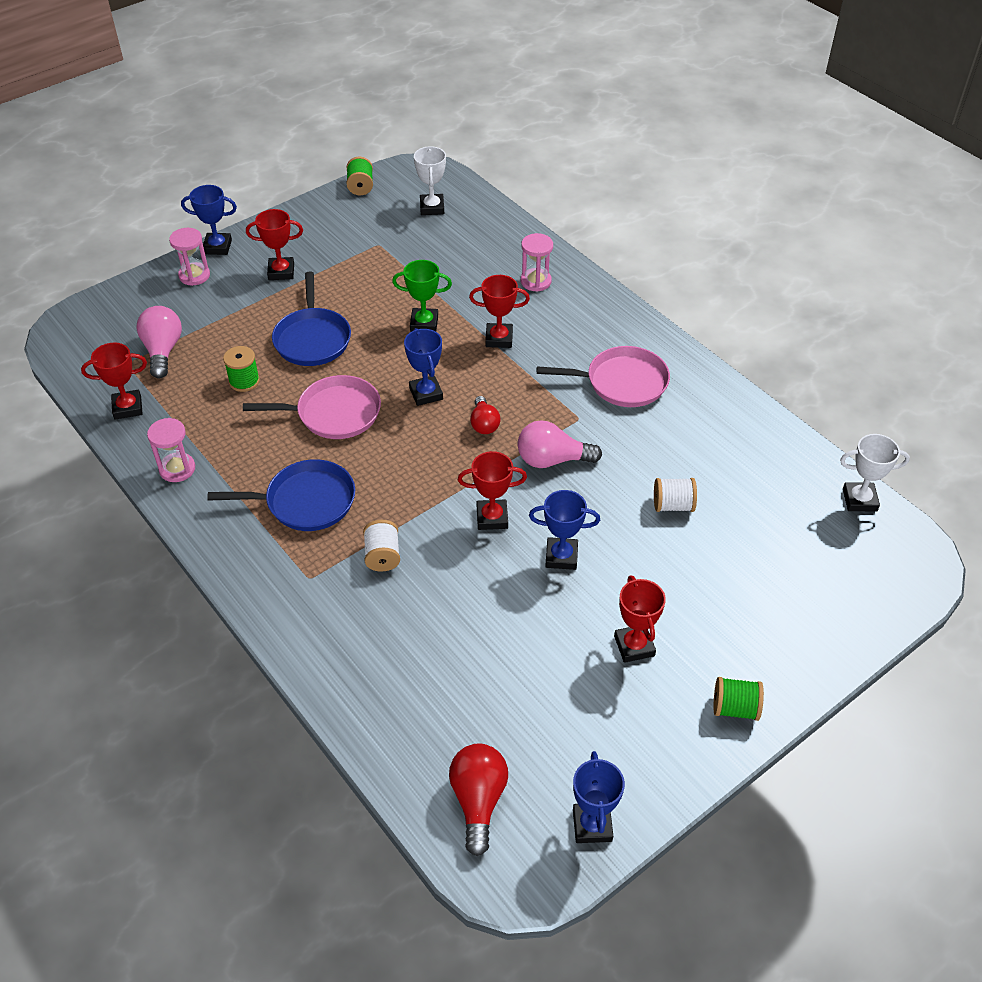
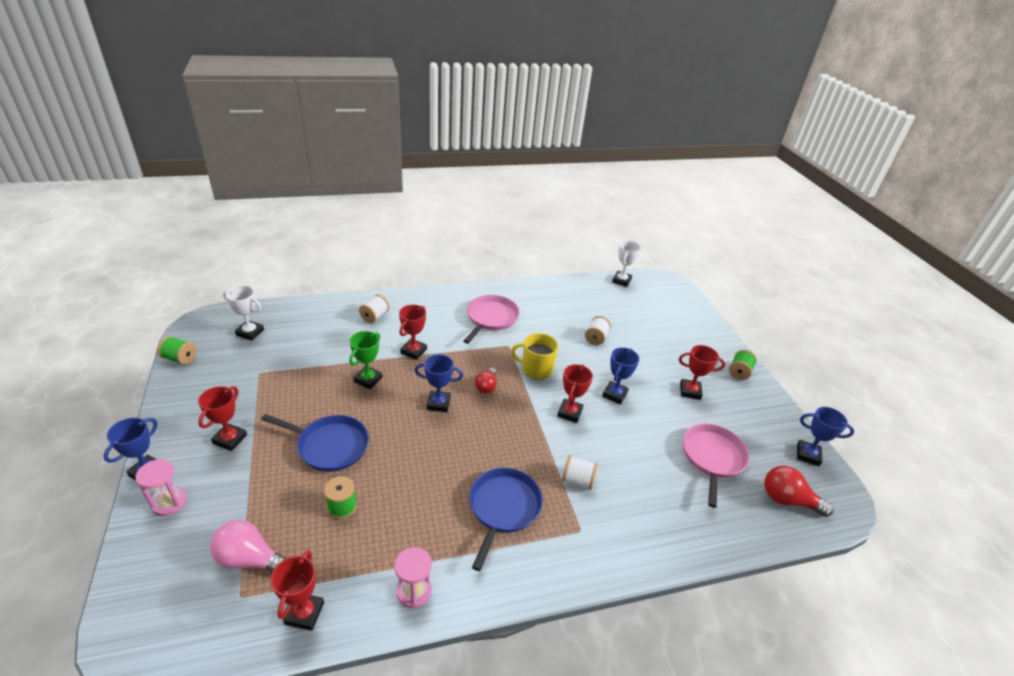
camera: 70 degrees left, 10 degrees down
pink pan [243,375,381,439] -> pink pan moved to [683,423,749,508]
red light bulb [470,396,501,434] -> red light bulb turned 90 degrees clockwise [475,367,497,394]
pink light bulb [518,420,602,468] -> yellow mug [511,333,558,380]
pink hourglass [521,233,553,292] -> white spool [359,295,390,323]

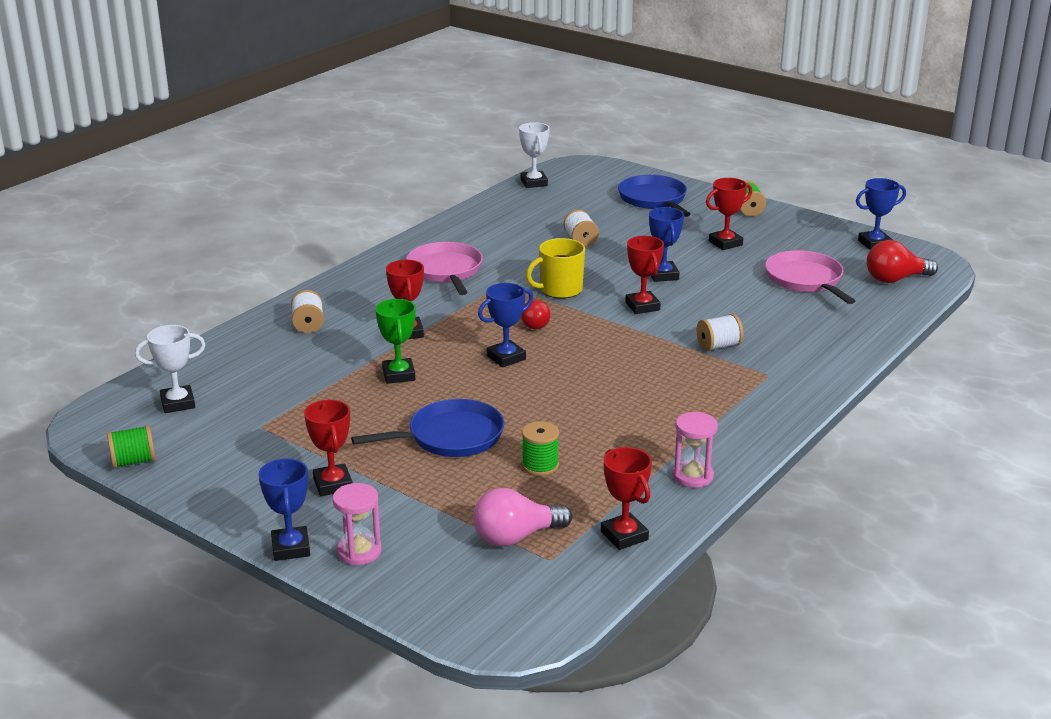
camera: 35 degrees left, 10 degrees down
blue pan [469,468,543,571] -> blue pan moved to [618,175,690,217]

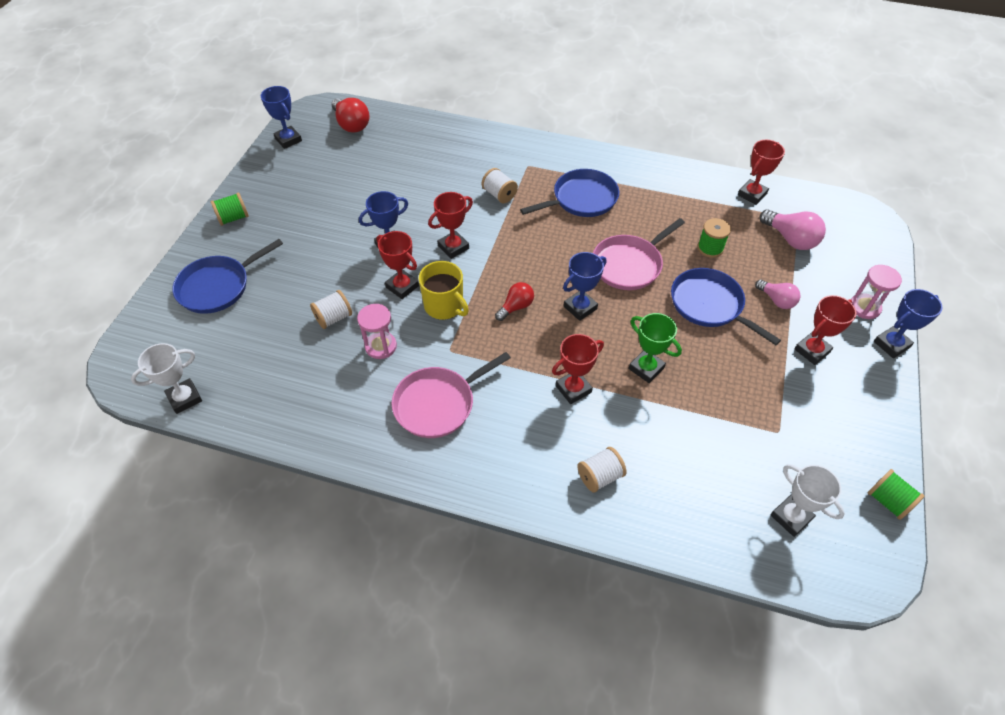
camera: 110 degrees left, 25 degrees up
green trophy [375,299,416,384] -> green trophy turned 75 degrees clockwise [628,313,682,383]
blue trophy [478,283,533,367] -> blue trophy turned 75 degrees counterclockwise [563,252,606,321]
pink hourglass [672,412,718,488] -> pink hourglass moved to [357,304,397,359]
red trophy [706,178,752,250] -> red trophy moved to [377,231,419,299]
pink pan [765,250,855,304] -> pink pan moved to [593,218,685,290]
none -> blue pan [520,169,619,217]
none -> pink light bulb [755,279,801,309]

